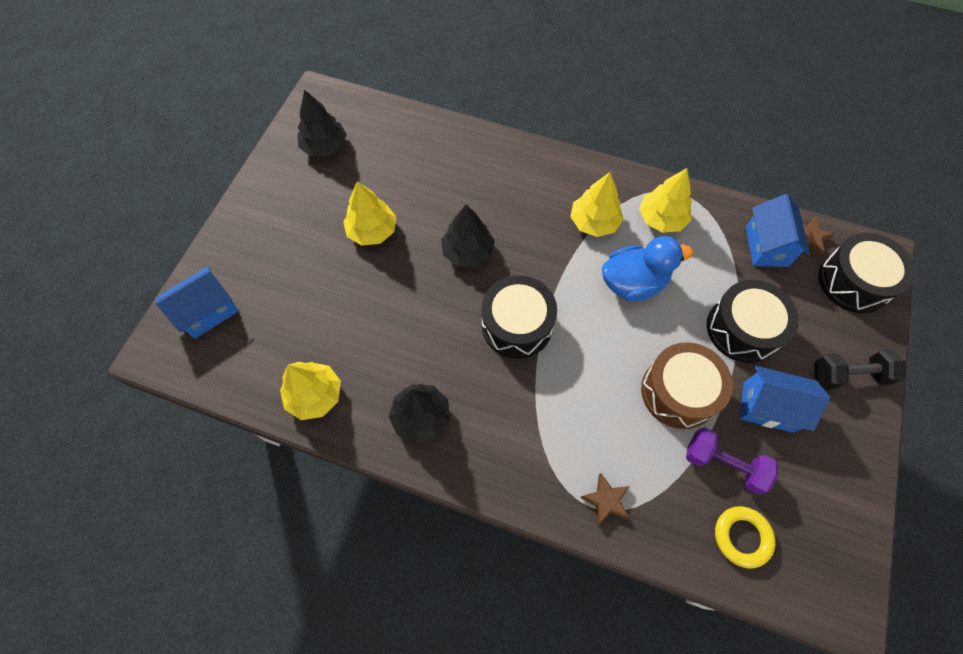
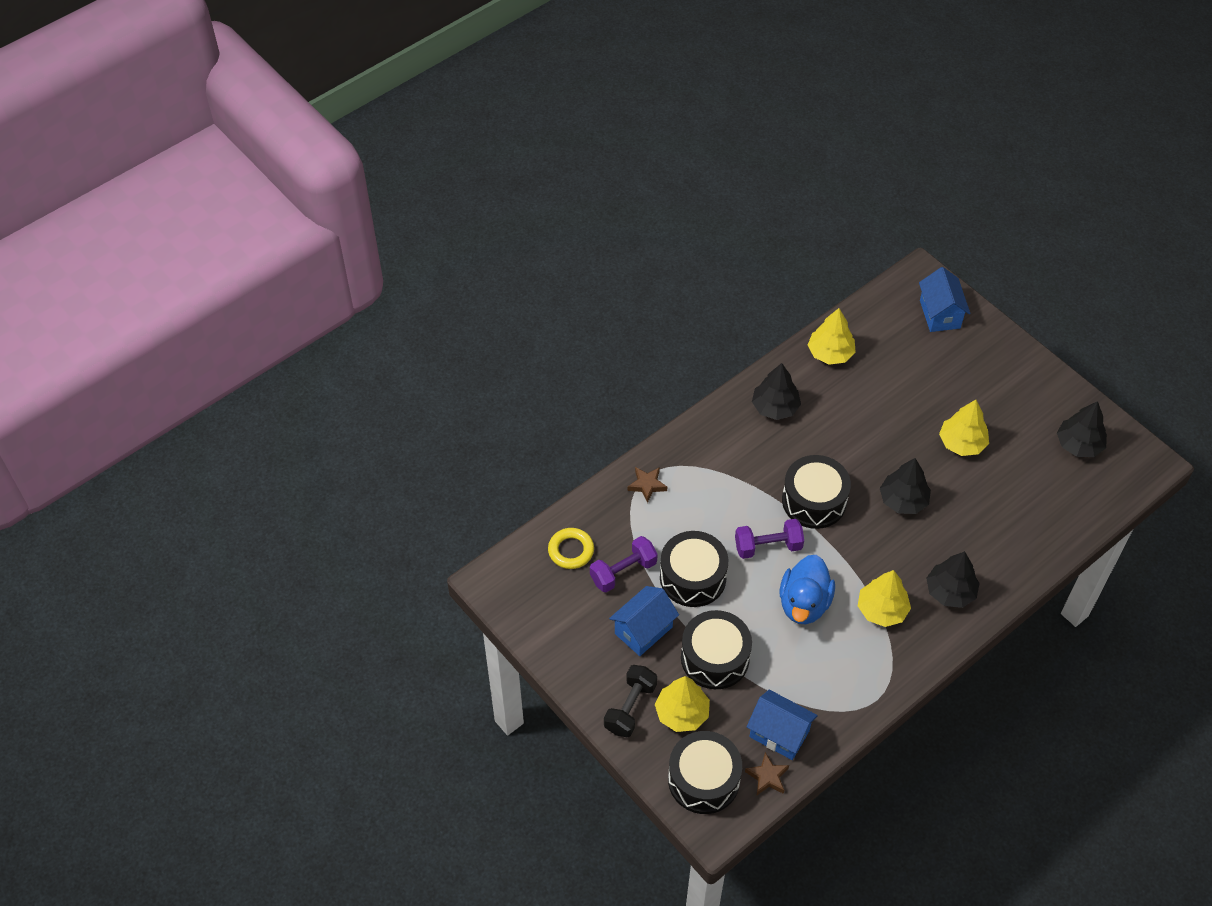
camera: 120 degrees right, 10 degrees down
yellow tree [639,168,692,233] -> yellow tree moved to [655,676,710,732]
brown drum [641,342,733,429] -> black drum [660,531,728,607]
none -> purple dumbbell [735,519,804,559]
none -> black tree [926,551,980,608]

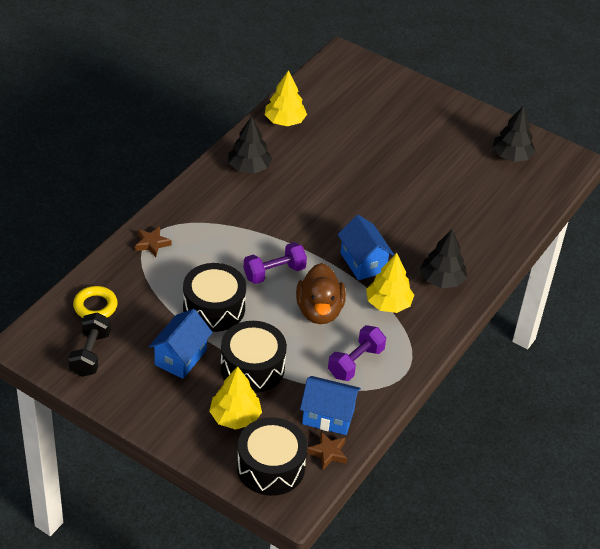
camera: 20 degrees left, 10 degrees down
purple dumbbell [590,536,658,592] -> purple dumbbell moved to [328,325,386,381]
black dumbbell [604,665,657,737] -> black dumbbell moved to [68,312,111,377]
blue duck [780,555,835,624] -> brown duck [296,263,346,324]
black drum [782,455,851,529] -> none
black tree [880,458,931,514] -> none
blue house [919,267,970,332] -> blue house moved to [337,215,394,280]
yellow tree [939,400,989,456] -> none

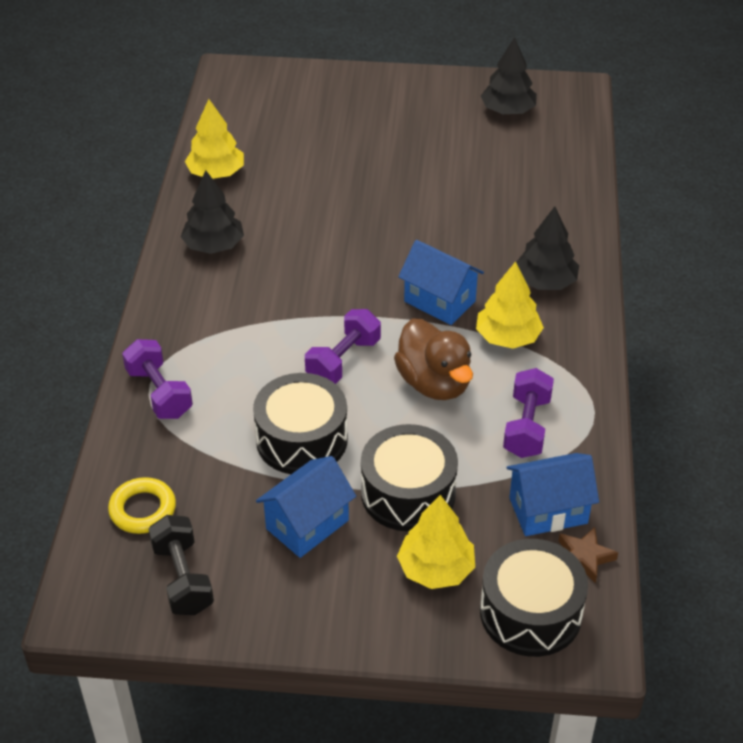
camera: 25 degrees left, 0 degrees up
brown star [135,226,171,257] -> purple dumbbell [122,339,193,419]
blue house [149,309,213,379] -> blue house turned 45 degrees clockwise [256,456,356,558]

